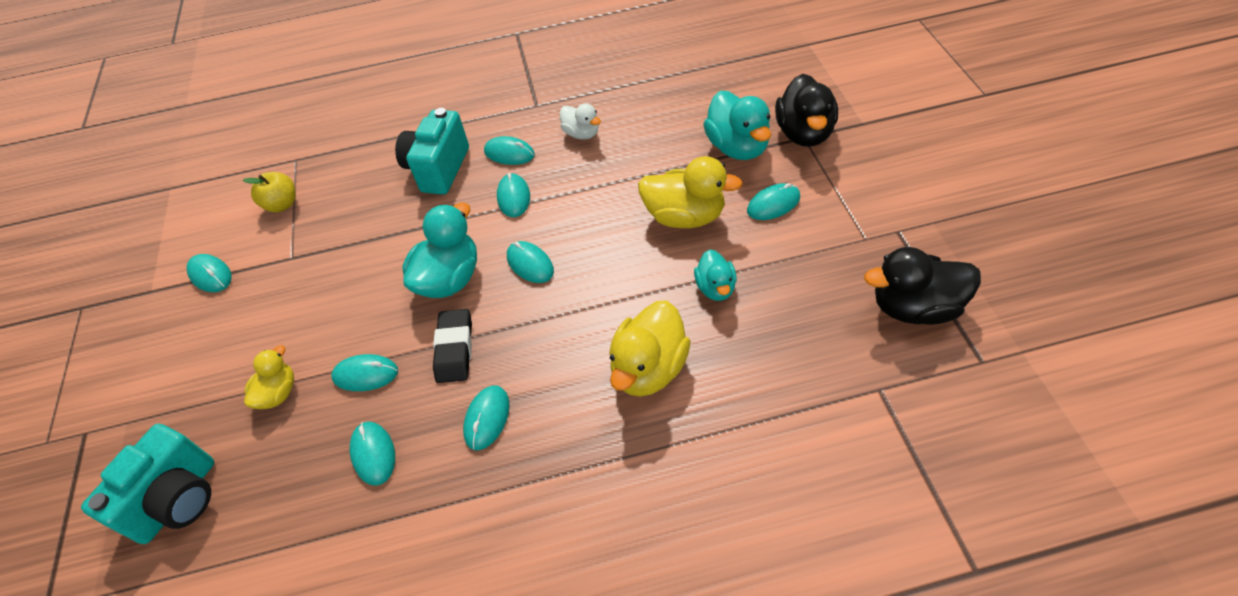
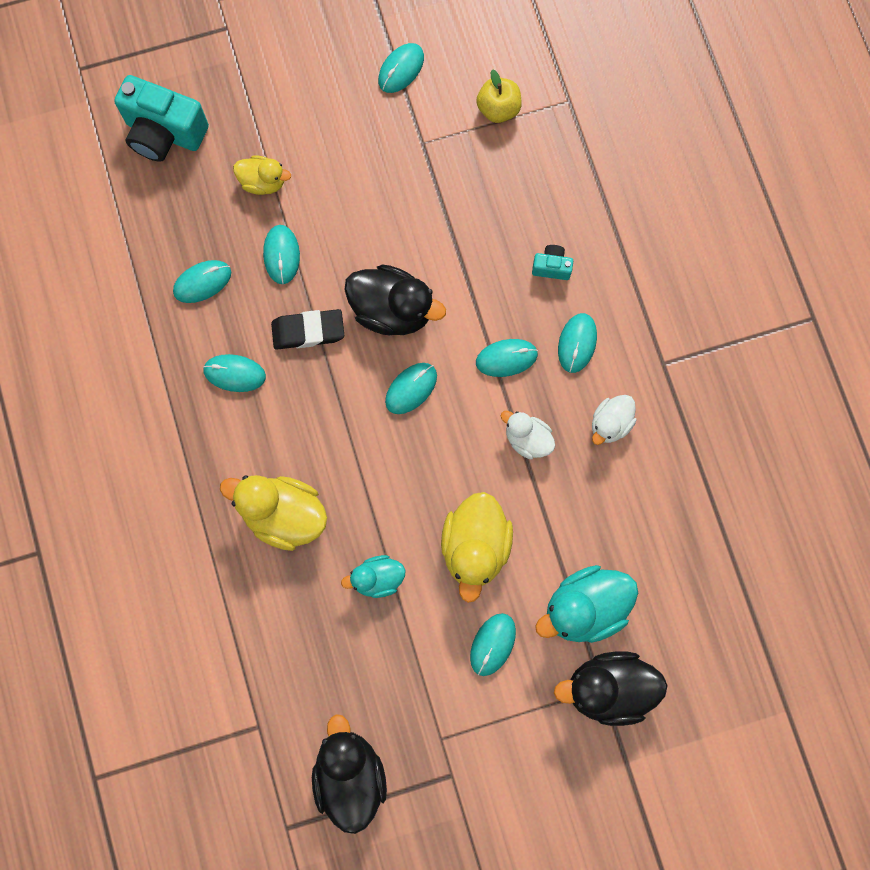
camera: 80 degrees right, 25 degrees up
turquoise camera [395,108,469,195] -> turquoise camera [532,245,573,280], size x0.47
turquoise duck [402,203,477,298] -> black duck [344,264,446,335]
turquoise mouse [747,183,800,220] -> turquoise mouse turned 60 degrees clockwise [470,613,516,676]
none -> white duck [501,411,555,459]

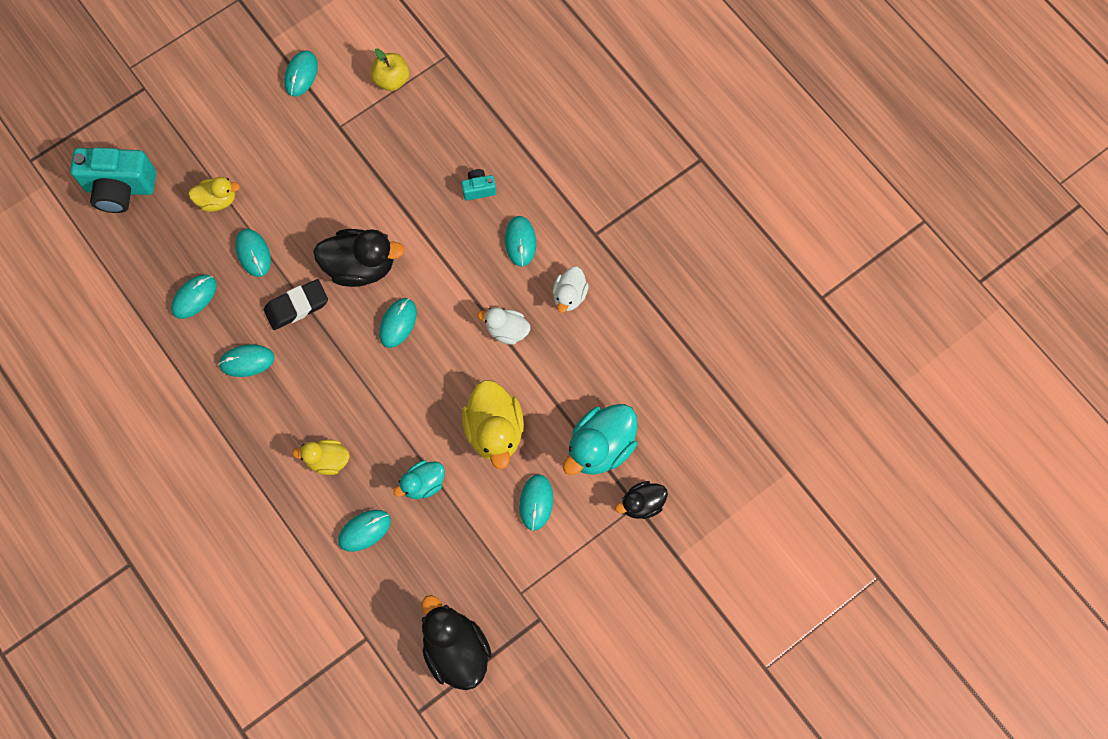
camera: 20 degrees left, 5 degrees down
yellow duck [220,475,327,551] -> yellow duck [292,439,350,475], size x0.59
turquoise mouse [476,339,538,377] -> turquoise mouse moved to [338,510,391,552]
black duck [554,651,668,726] -> black duck [615,481,668,519], size x0.59

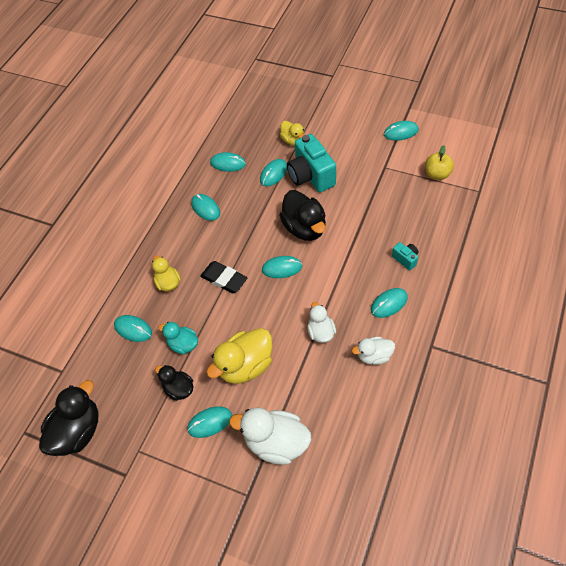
camera: 65 degrees right, 15 degrees down
turquoise camera [70,147,156,213] -> turquoise camera moved to [287,134,336,192]
black eraser [264,279,328,330] -> black eraser moved to [200,261,247,293]
turquoise duck [563,404,637,475] -> white duck [229,408,311,465]
black duck [615,481,668,519] -> black duck moved to [155,365,193,401]

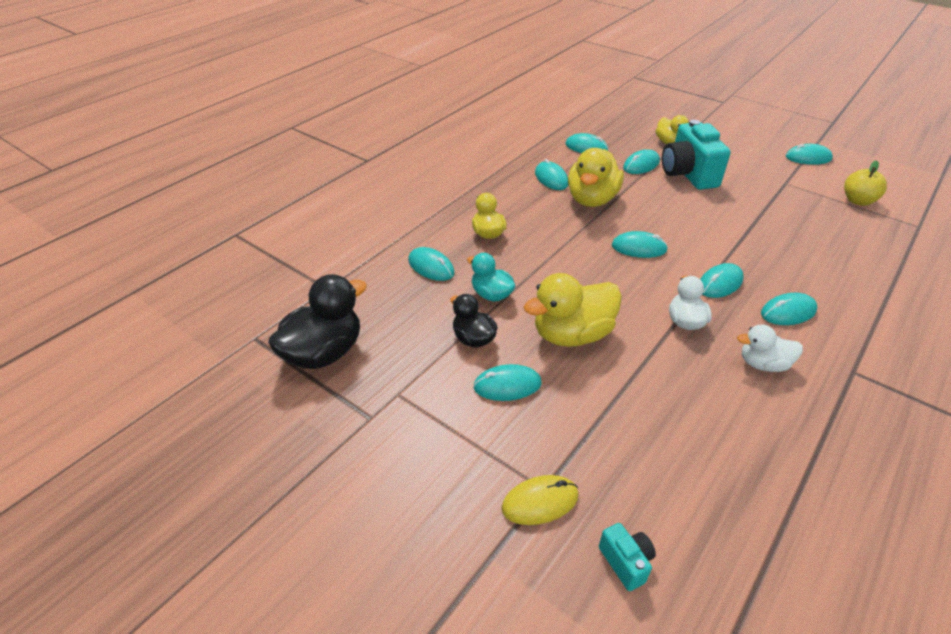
camera: 10 degrees right, 15 degrees down
black eraser [200,261,247,293] -> none
white duck [229,408,311,465] -> none
black duck [279,190,326,241] -> none
turquoise camera [392,242,419,270] -> turquoise camera moved to [599,523,656,591]
none -> yellow mouse [502,475,579,525]
none -> yellow duck [568,148,624,207]
none -> turquoise mouse [700,263,744,298]

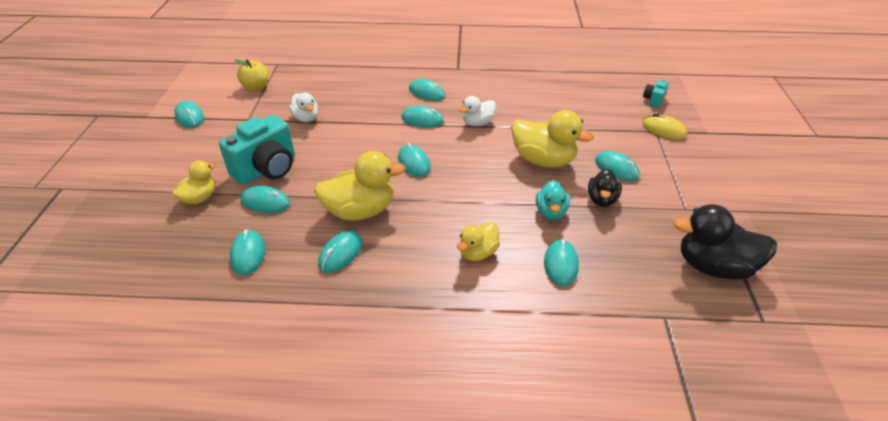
camera: 125 degrees left, 0 degrees up
white duck [737,325,803,372] -> white duck moved to [289,93,318,122]

